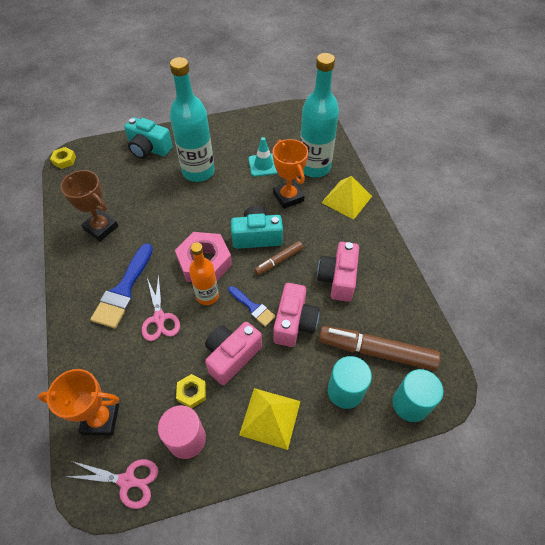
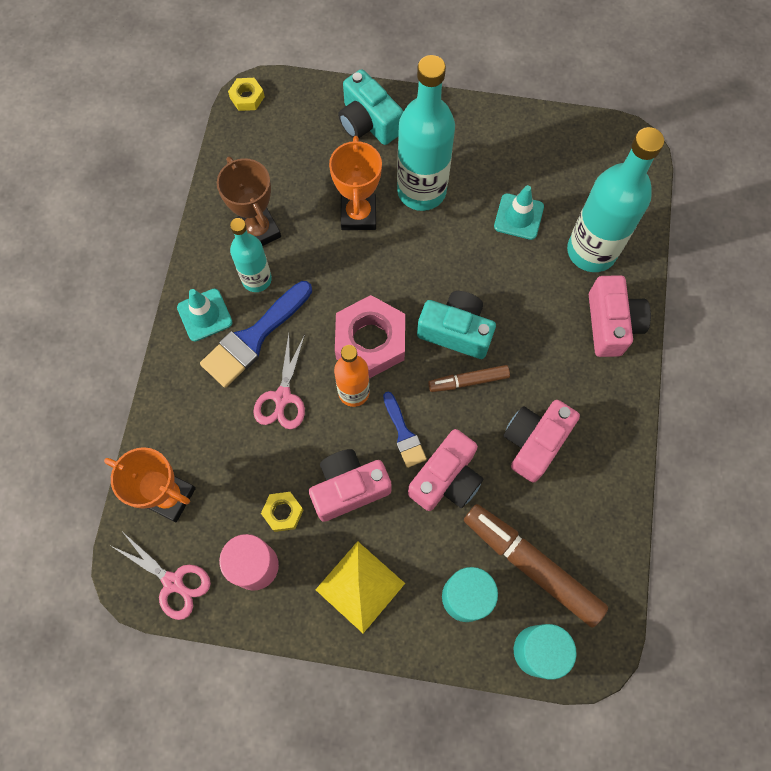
camera: 25 degrees right, 15 degrees up
orange trophy [273,139,308,209] -> orange trophy moved to [329,136,382,230]
yellow pyramid [321,176,372,220] -> pink camera [589,275,651,357]
none -> turquoise traffic cone [177,289,233,341]
none -> turquoise bottle [230,218,272,292]

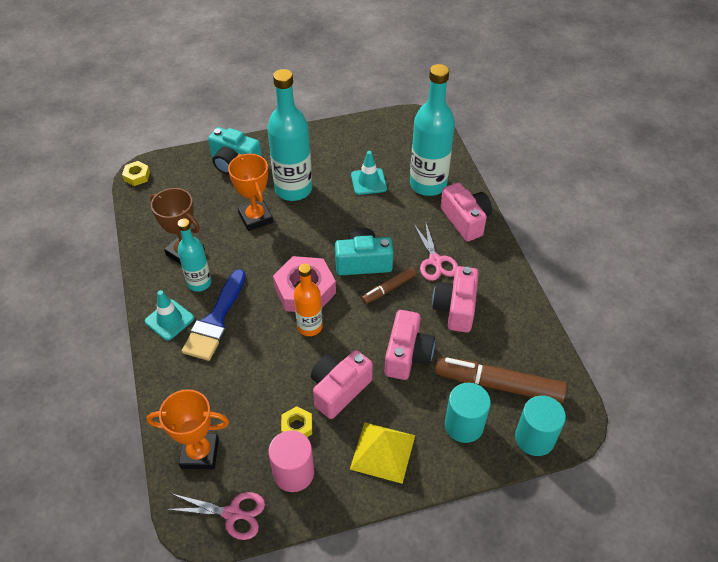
camera: 25 degrees left, 20 degrees down
pink scissors [253,334,305,429] -> pink scissors moved to [414,221,458,281]
blue brush [383,392,427,468] -> none

